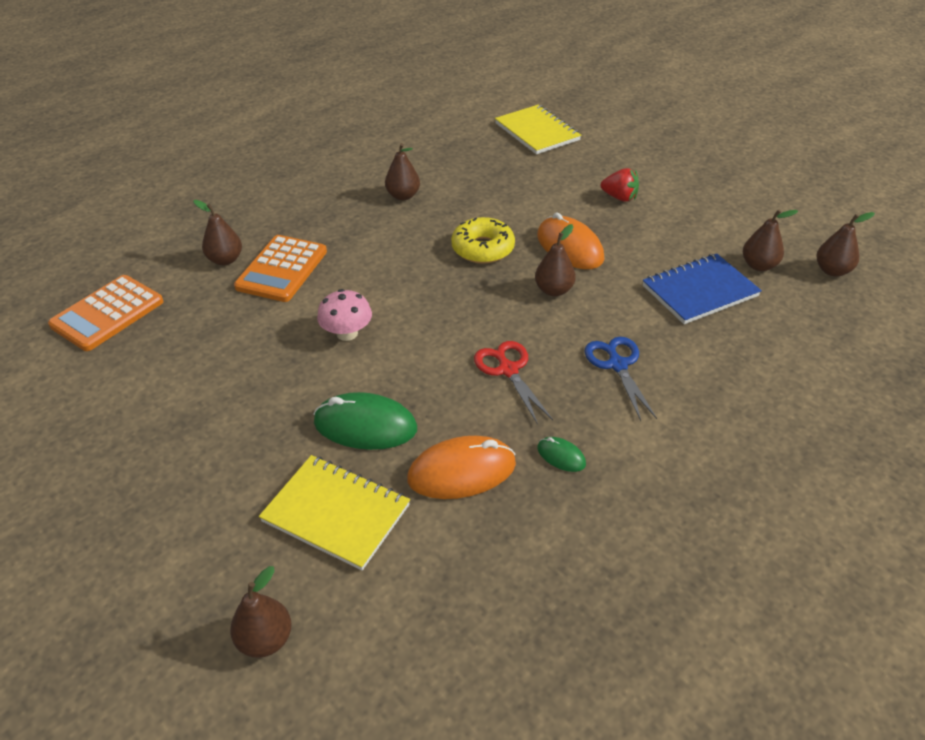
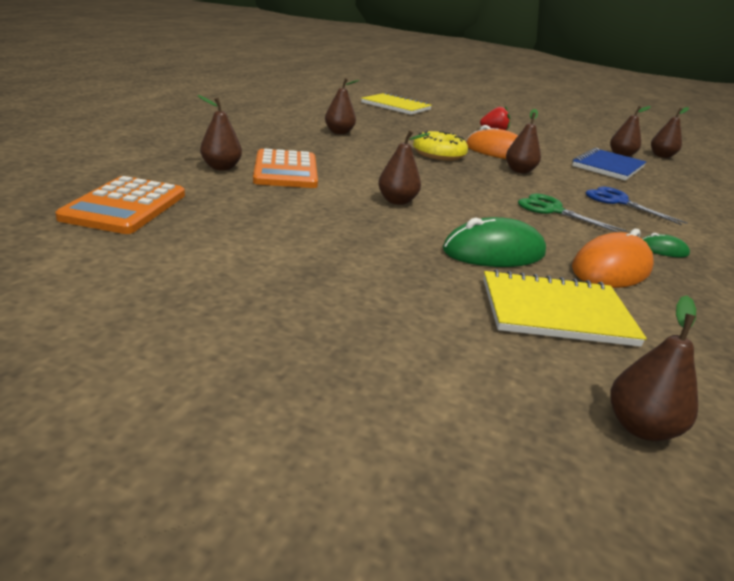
camera: 30 degrees left, 15 degrees down
pink mushroom [317,289,372,341] -> brown pear [378,130,430,205]
red scissors [474,341,553,425] -> green scissors [518,194,627,232]

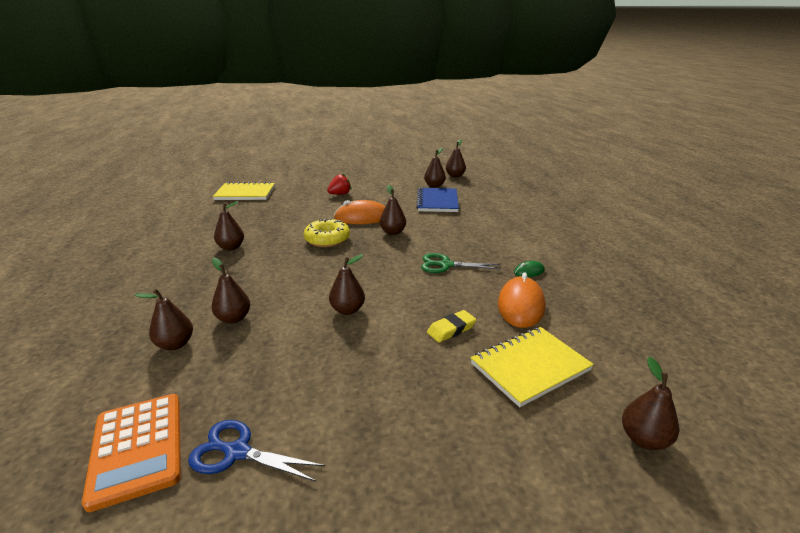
camera: 30 degrees left, 0 degrees up
orange calculator [253,148,318,188] -> brown pear [212,258,250,324]
green mouse [443,217,546,267] -> yellow eraser [427,310,476,343]
blue scissors [586,187,687,225] -> blue scissors moved to [188,420,325,482]

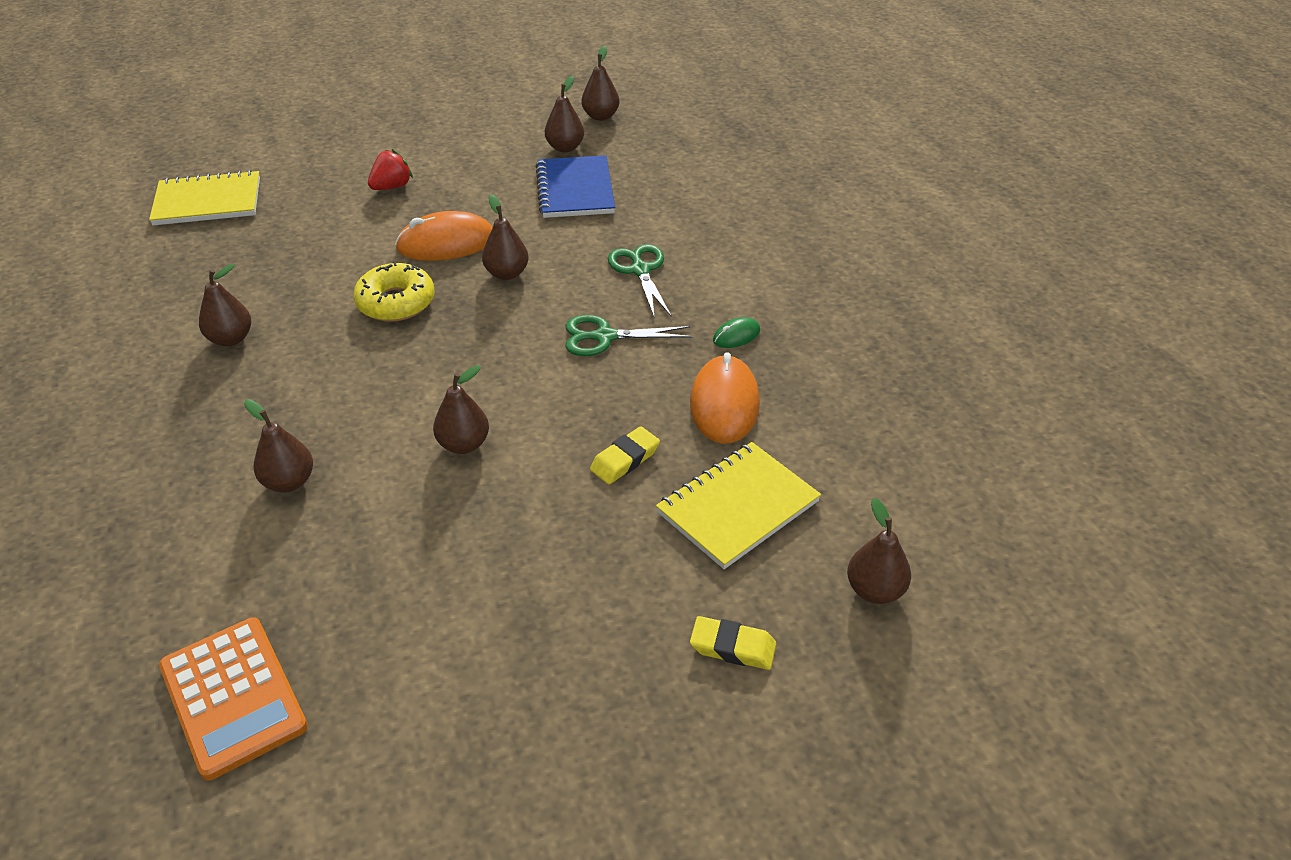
camera: 10 degrees left, 15 degrees up
brown pear [135,289,193,350] -> none
blue scissors [188,420,325,482] -> none
none -> green scissors [608,244,672,319]
none -> yellow eraser [690,616,776,670]

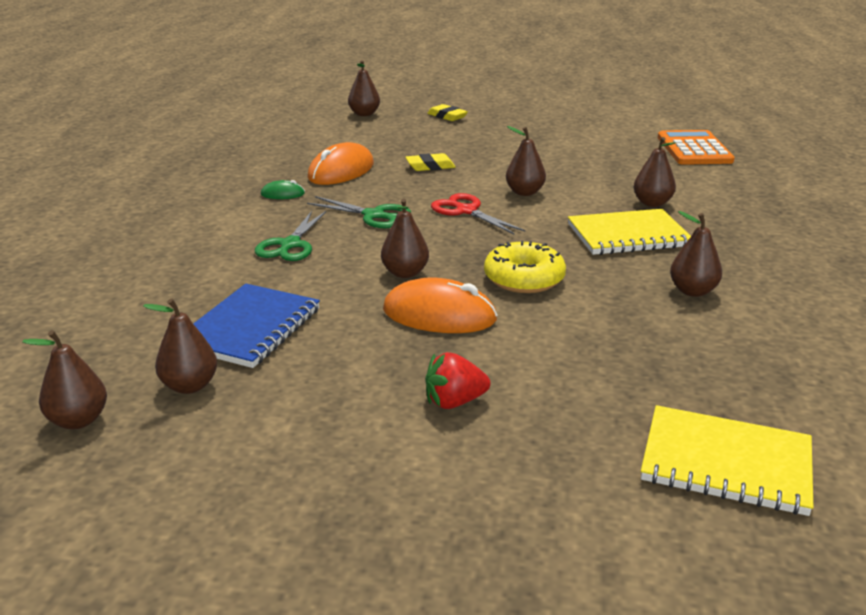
camera: 150 degrees left, 15 degrees down
yellow notebook [656,442,821,569] -> yellow notebook moved to [568,209,691,255]
none -> red scissors [431,193,526,234]

